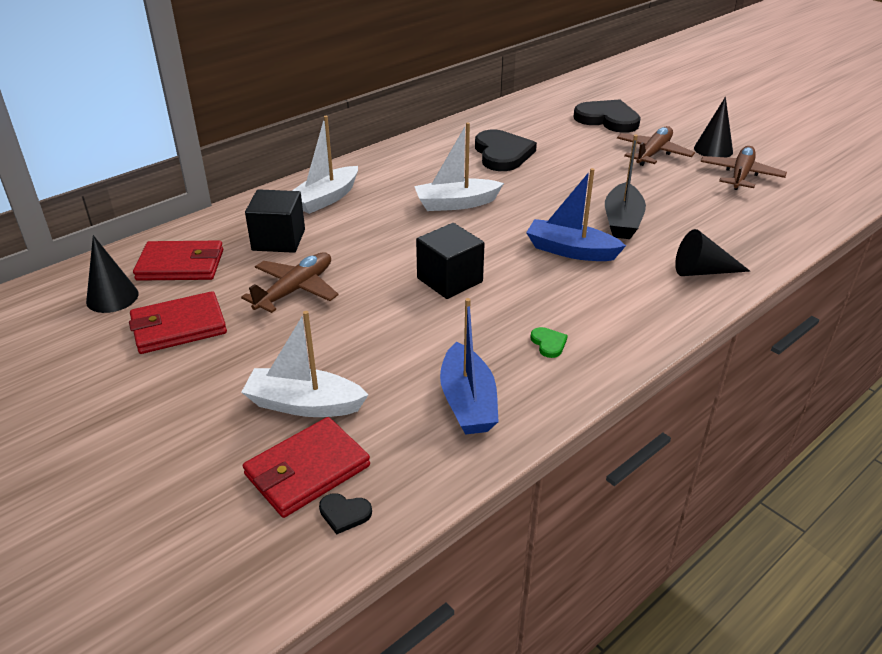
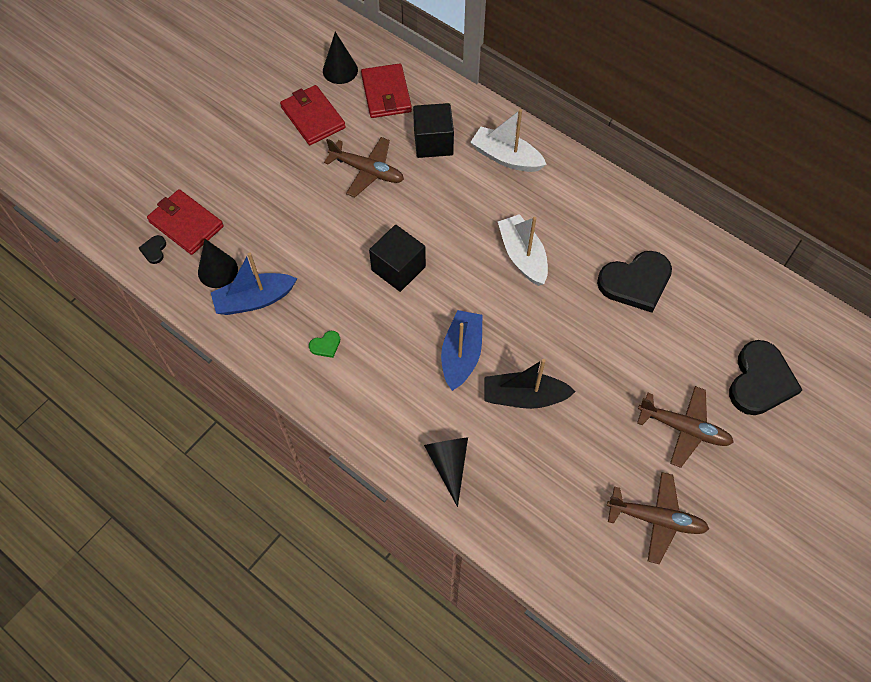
camera: 80 degrees right, 25 degrees up
white boat [241,311,368,417] -> none
black cone [694,97,733,157] -> black cone moved to [198,239,238,288]

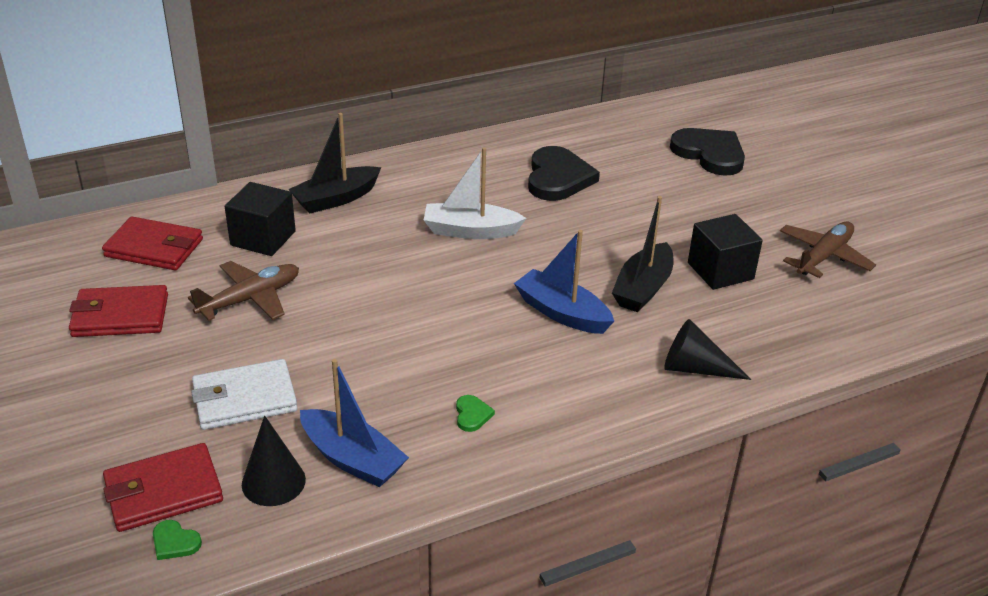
camera: 65 degrees left, 25 degrees down
black heart [139,235,166,264] -> green heart [153,520,202,560]
blue boat [211,252,297,315] -> blue boat turned 60 degrees counterclockwise [300,359,409,487]
black cone [323,32,358,84] -> none
black cube [369,225,426,292] -> black cube moved to [688,214,763,290]
white boat [470,109,547,172] -> black boat [288,113,381,214]
brown plane [637,386,734,468] -> none
none -> white wallet [191,359,298,430]

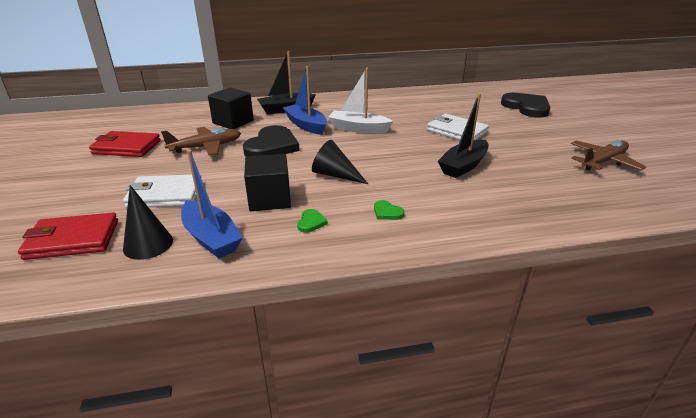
camera: 15 degrees right, 5 degrees down
red wallet [102,217,203,270] -> none
green heart [153,520,202,560] -> green heart moved to [374,200,404,220]
blue boat [514,230,614,334] -> blue boat moved to [283,66,327,135]
black heart [528,146,600,201] -> black heart moved to [243,125,300,157]
black cone [664,319,751,380] -> black cone moved to [312,140,368,184]
black cube [688,214,763,290] -> black cube moved to [244,154,291,211]
none -> white wallet [427,114,489,141]

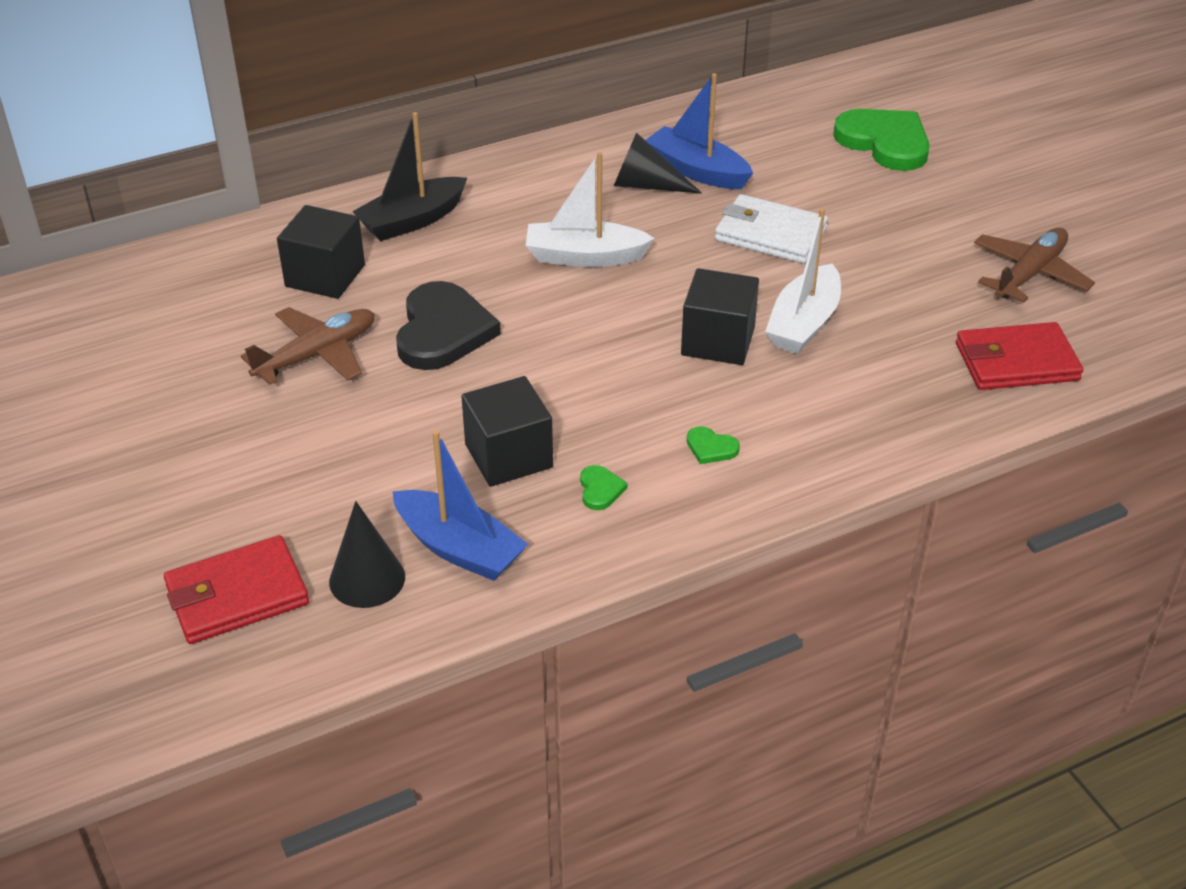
camera: 15 degrees left, 10 degrees up
red wallet [89,131,161,157] -> red wallet moved to [956,322,1083,390]
white wallet [123,174,201,208] -> none
blue boat [283,66,327,135] -> blue boat moved to [645,73,753,189]
black cone [312,140,368,184] -> black cone moved to [614,133,702,194]
black boat [438,93,489,178] -> white boat [765,208,841,354]
black heart [501,93,551,118] -> green heart [833,109,930,171]
none -> black cube [681,268,759,365]

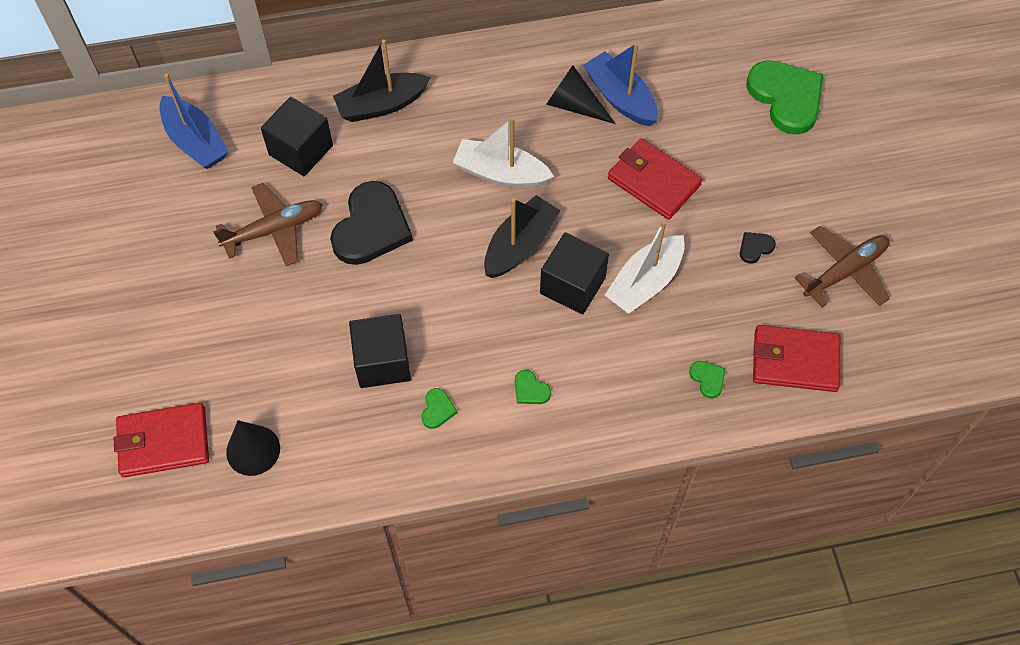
camera: 15 degrees right, 20 degrees up
blue boat [393,430,528,581] -> blue boat moved to [159,74,228,169]
white wallet [715,194,828,264] -> red wallet [608,138,703,220]
none -> black boat [484,195,561,278]
none -> green heart [689,361,725,398]
none -> black heart [740,232,776,264]

